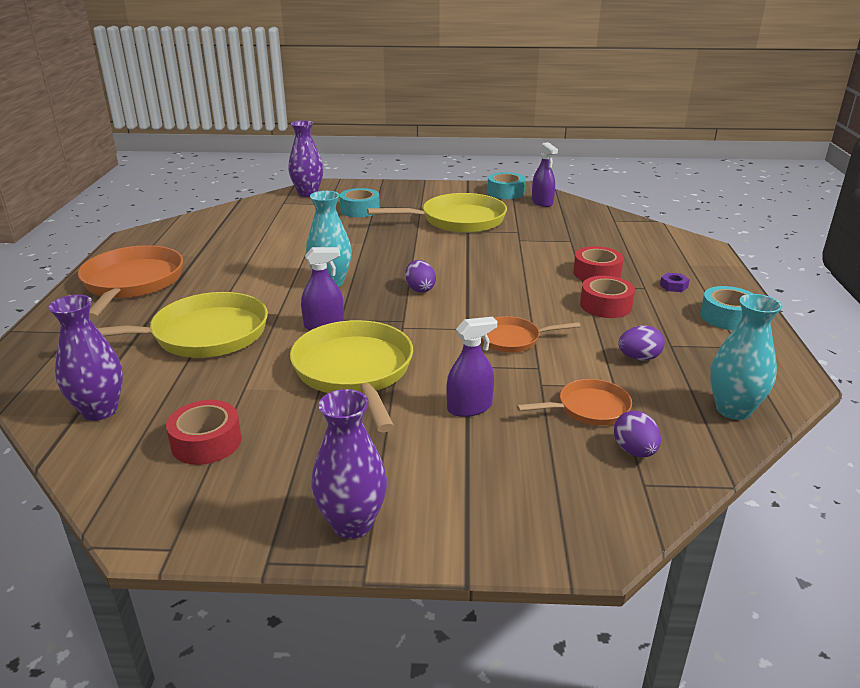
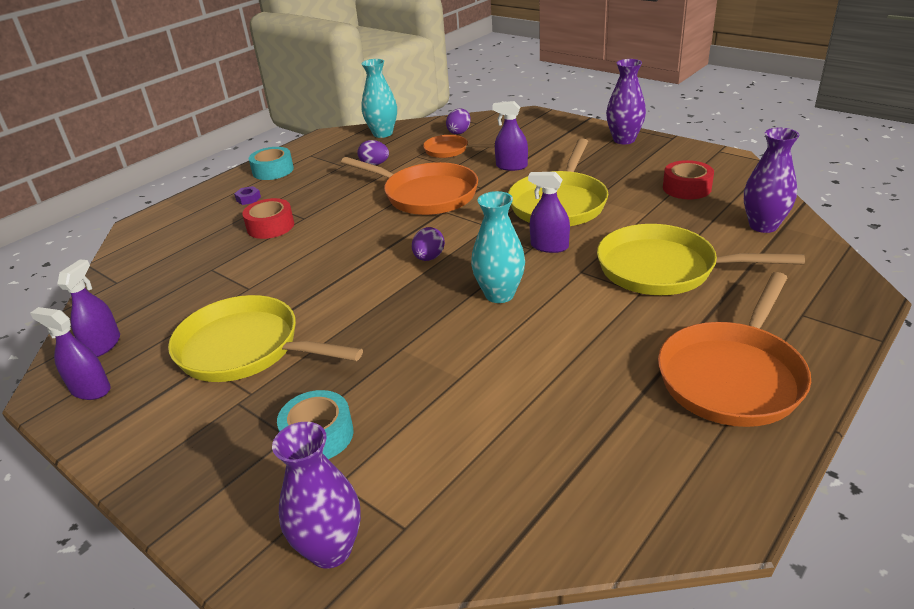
camera: 140 degrees left, 5 degrees up
orange pan [481,316,580,352] -> orange pan [341,157,478,215], size x1.87
turquoise tape [487,172,525,199] -> purple spray bottle [30,307,111,400]
red tape [580,276,635,318] -> none

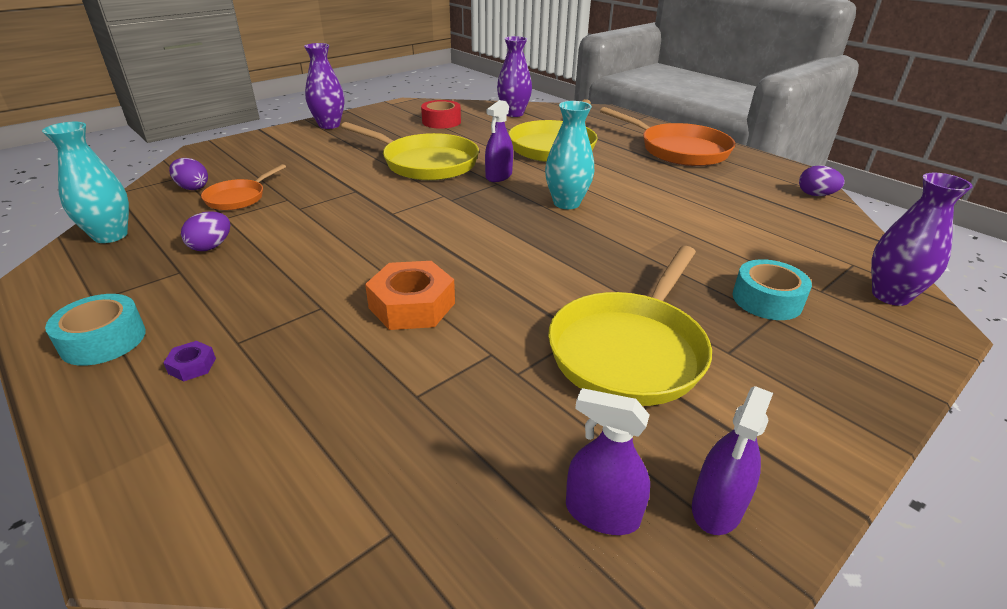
camera: 85 degrees left, 0 degrees up
red tape [242,198,294,239] -> none
orange pan [341,157,478,215] -> none
purple egg [412,227,445,261] -> purple egg moved to [799,165,845,196]
purple spray bottle [492,101,528,171] -> none
none -> orange nut [365,261,455,330]

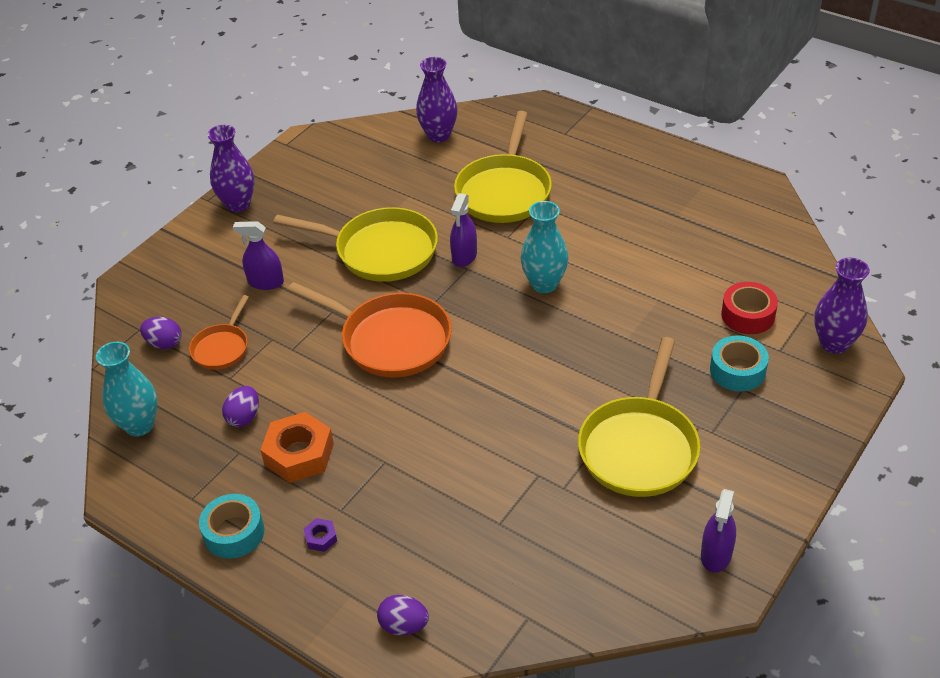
camera: 10 degrees left, 10 degrees up
orange nut [365,261,455,330] -> orange nut moved to [261,412,334,483]
red tape [421,100,461,129] -> red tape moved to [721,282,778,334]
purple spray bottle [566,388,650,535] -> purple spray bottle moved to [233,221,284,290]
orange pan [600,107,735,166] -> orange pan moved to [287,282,452,378]
purple egg [799,165,845,196] -> purple egg moved to [377,595,429,635]

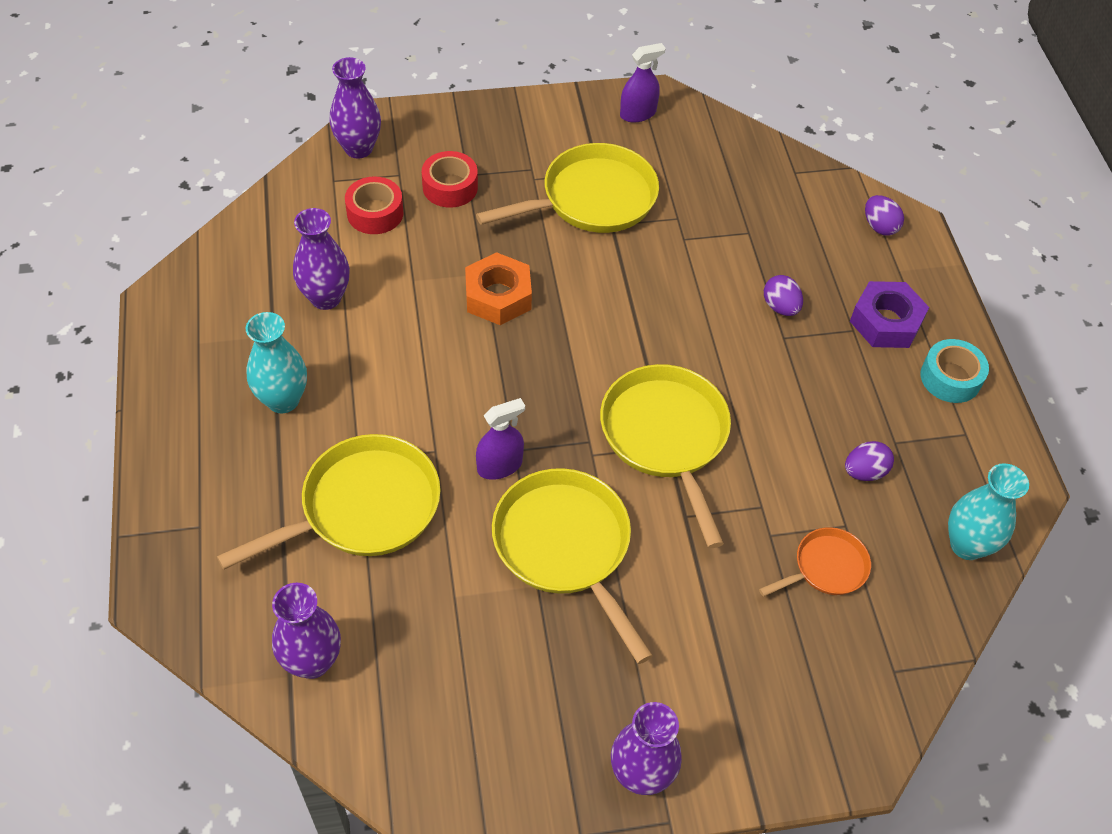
camera: 140 degrees left, 10 degrees up
purple egg [140,317,181,349] -> purple egg moved to [764,275,803,316]
purple spray bottle [233,221,284,290] -> none
orange nut [261,412,334,483] -> orange nut moved to [465,252,532,325]
orange pan [287,282,452,378] -> yellow pan [600,364,731,548]
purple nut [304,518,337,552] -> purple nut [850,281,929,348], size x2.23
turquoise vase [521,201,568,293] -> turquoise vase moved to [246,312,307,413]
turquoise tape [710,335,769,392] -> red tape [422,151,478,208]
none -> purple vase [293,208,350,310]

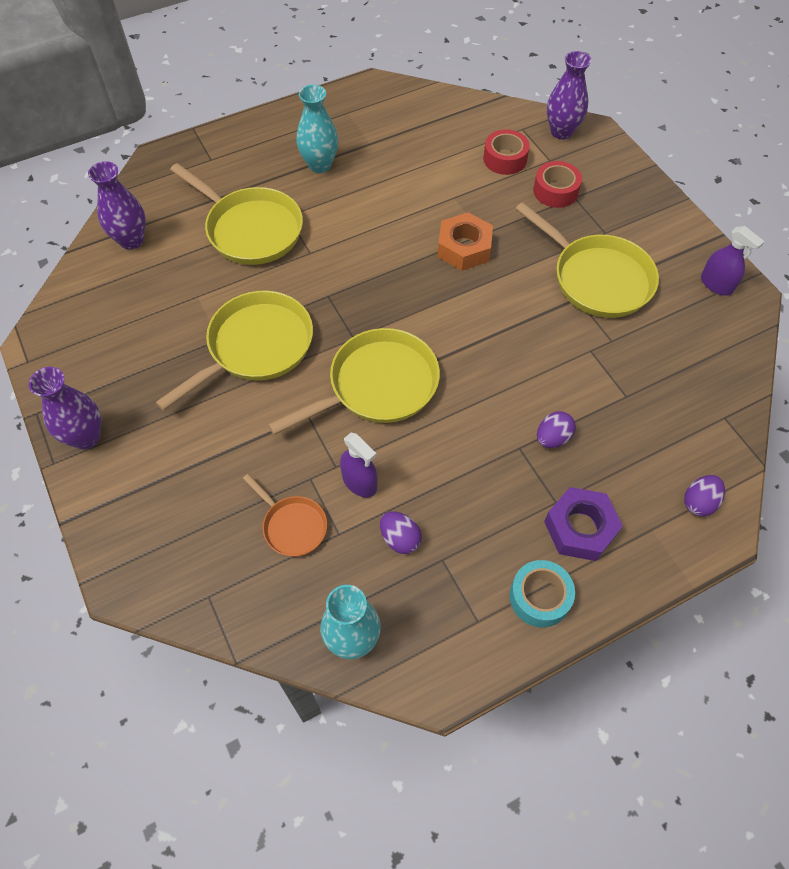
camera: 75 degrees right, 5 degrees up
purple vase [293,208,350,310] -> none
purple spray bottle [476,398,525,480] -> purple spray bottle moved to [340,433,378,497]

